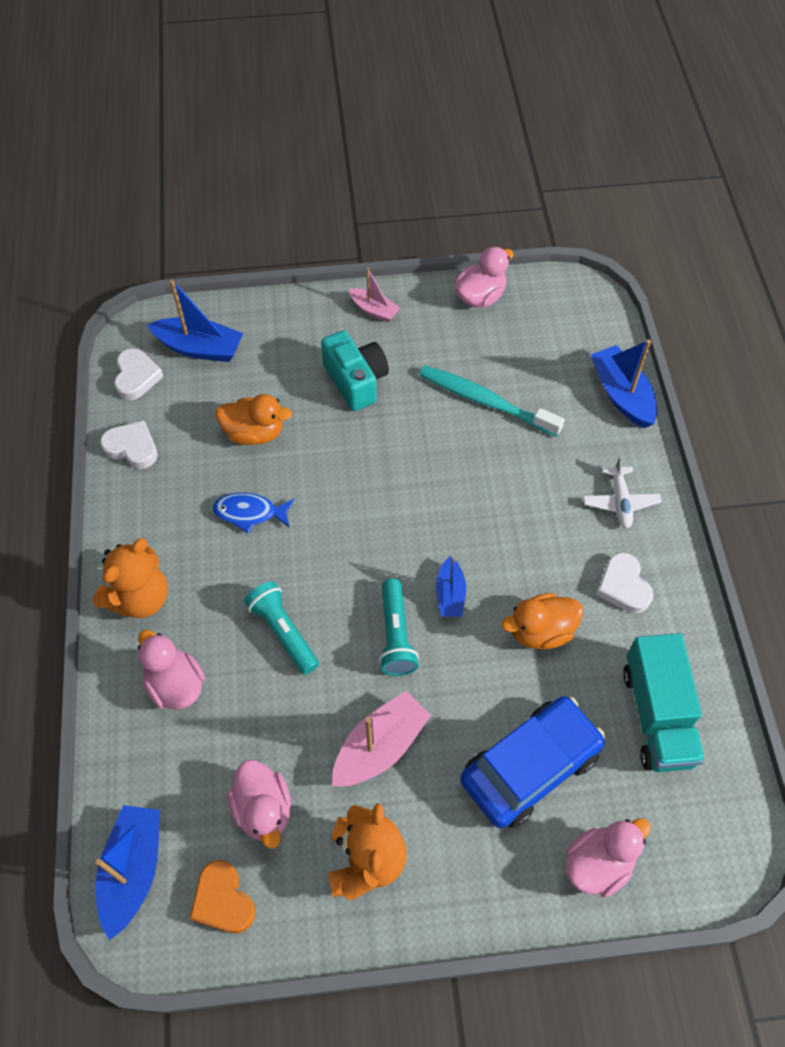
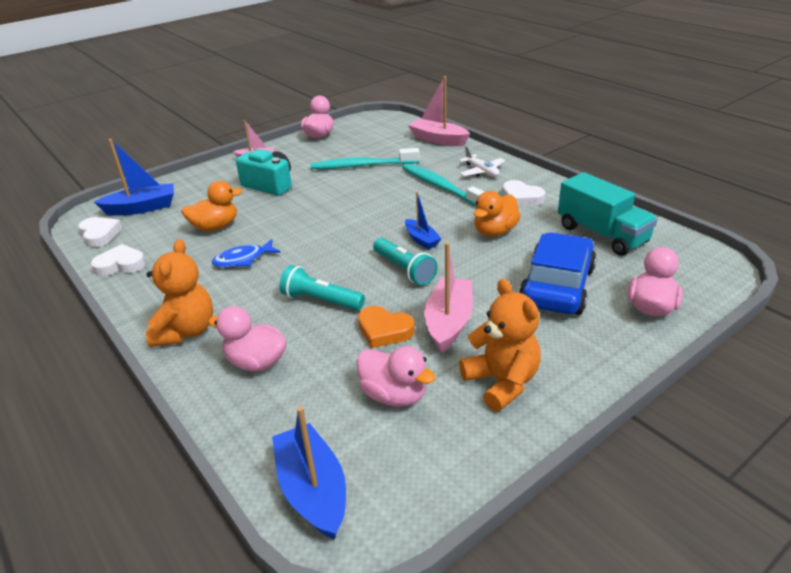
camera: 30 degrees left, 25 degrees down
orange heart [190,860,256,933] -> orange heart moved to [358,306,415,348]
blue boat [591,340,657,428] -> pink boat [408,76,470,146]
none -> turquoise toothbrush [402,163,484,207]

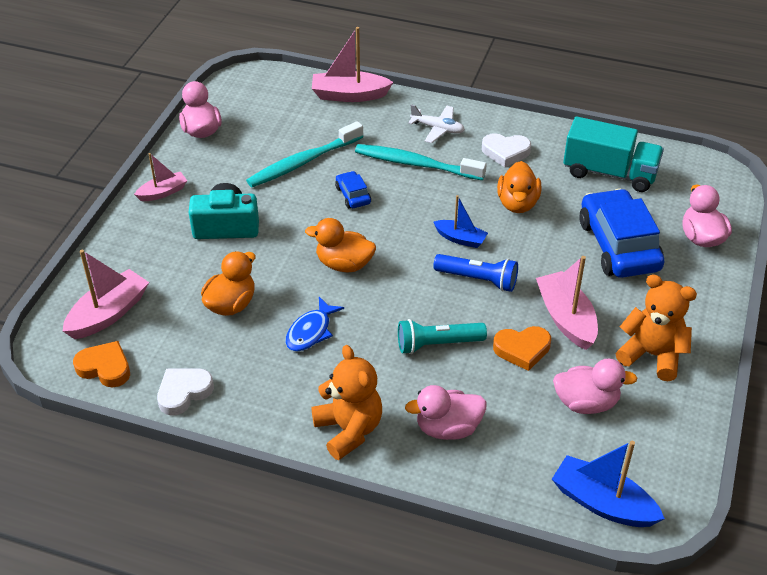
camera: 35 degrees left, 10 degrees up
white heart [78,217,122,247] -> orange heart [73,341,130,388]
blue boat [94,139,174,216] -> pink boat [63,250,149,339]
turquoise flashlight [373,238,438,285] -> blue flashlight [433,254,518,292]
none -> orange duck [305,218,376,272]
none -> blue car [335,171,371,208]

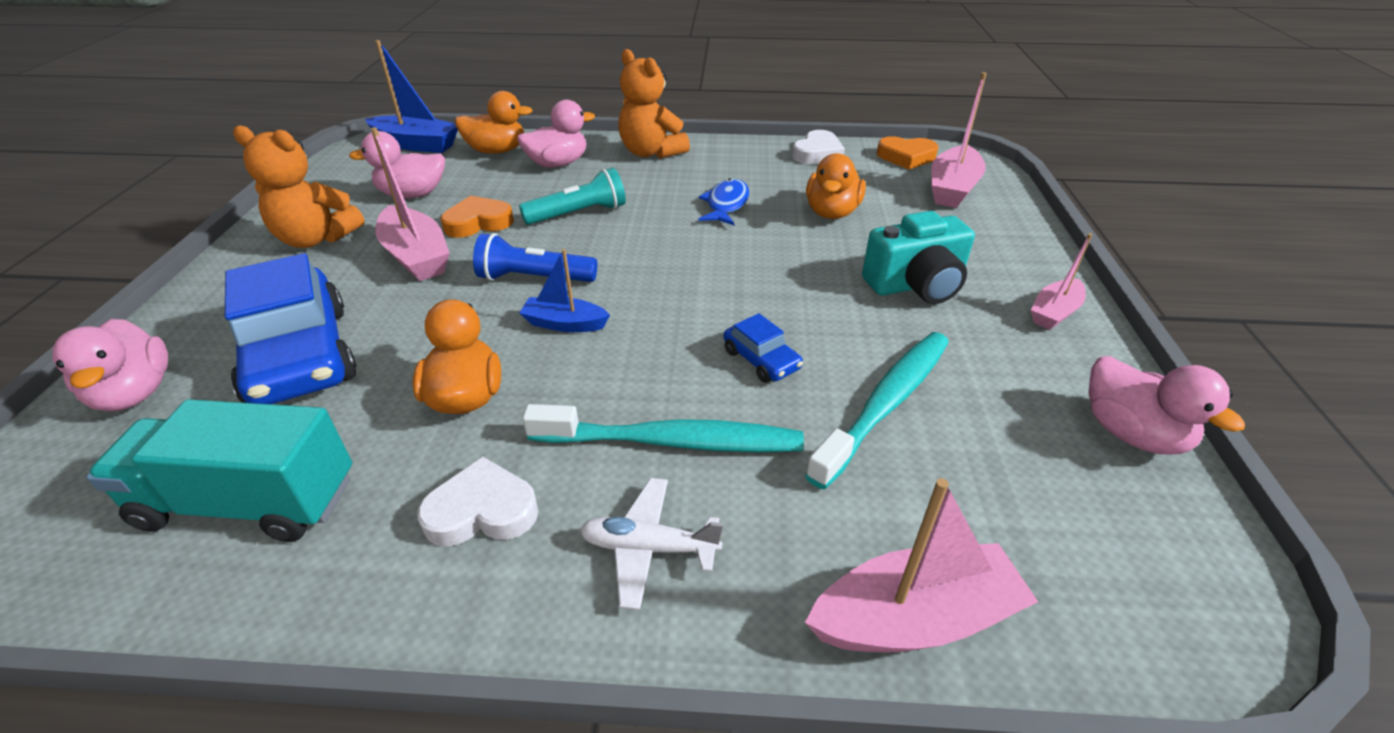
camera: 165 degrees right, 5 degrees down
orange duck [305,218,376,272] -> orange duck moved to [455,91,533,154]

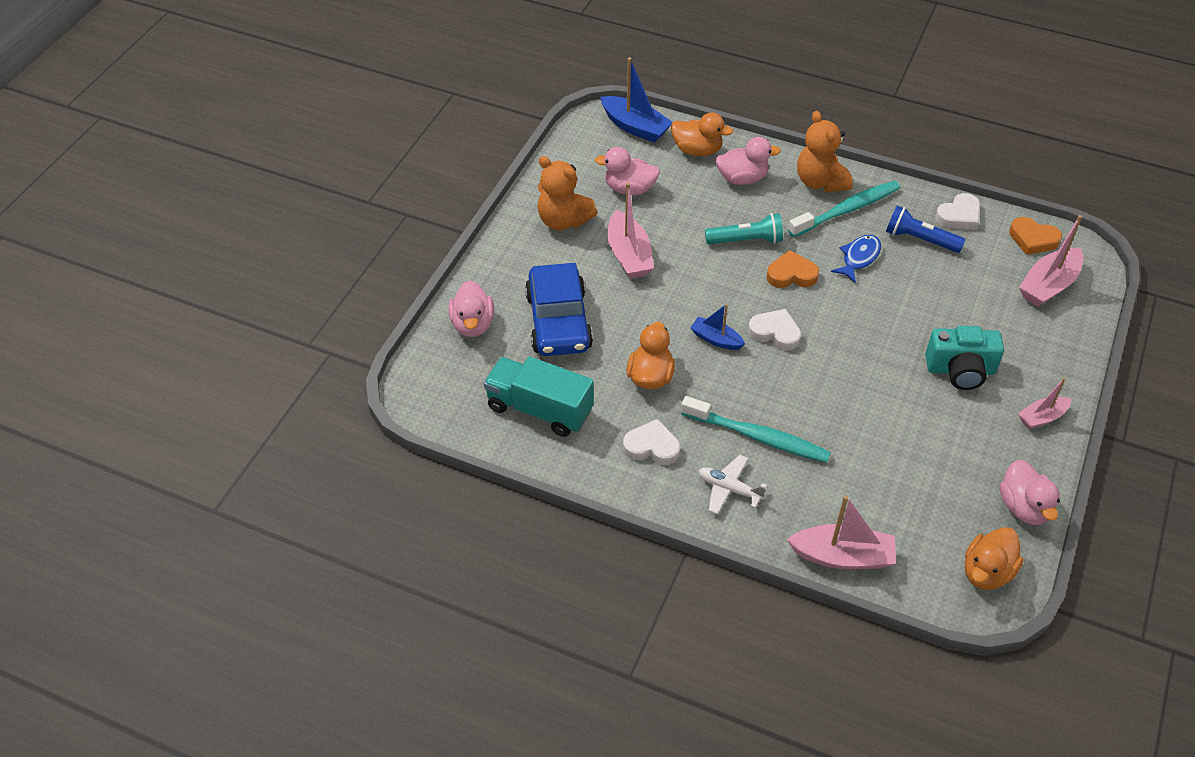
camera: 20 degrees right, 10 degrees up
orange heart [440,195,514,238] -> orange heart moved to [767,250,819,288]
blue flashlight [473,233,597,282] -> blue flashlight moved to [886,206,966,253]
blue car [724,313,803,383] -> none
turquoise toothbrush [805,332,949,489] -> turquoise toothbrush moved to [788,181,900,237]
orange duck [806,153,866,219] -> orange duck moved to [965,527,1024,590]
none -> white heart [748,309,801,351]

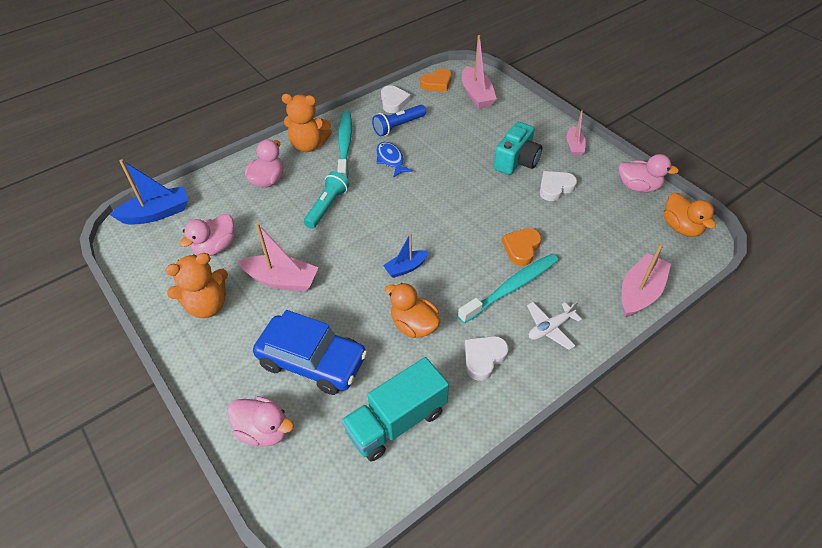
camera: 60 degrees left, 0 degrees up
orange duck [671,113,733,156] -> none
white heart [748,309,801,351] -> white heart moved to [539,171,577,201]
orange heart [767,250,819,288] -> orange heart moved to [502,228,541,266]

